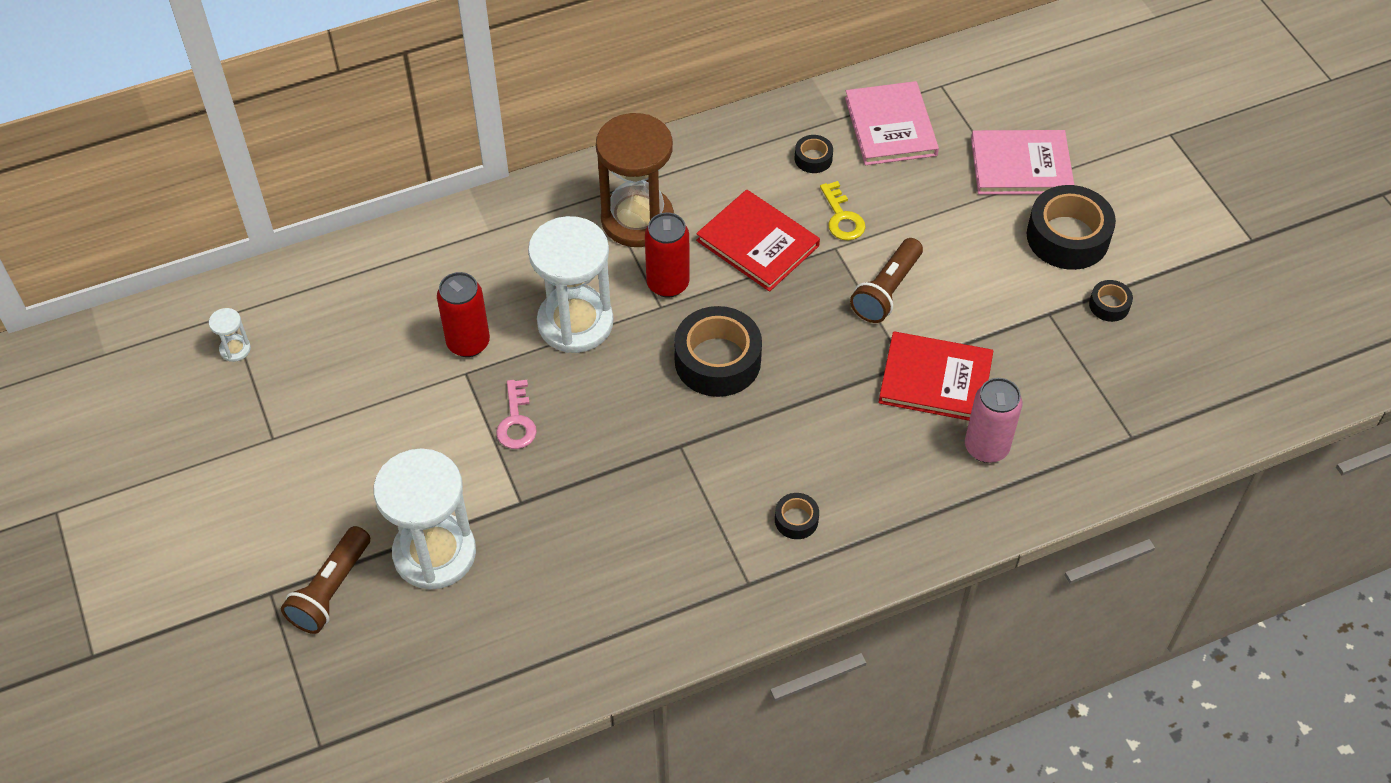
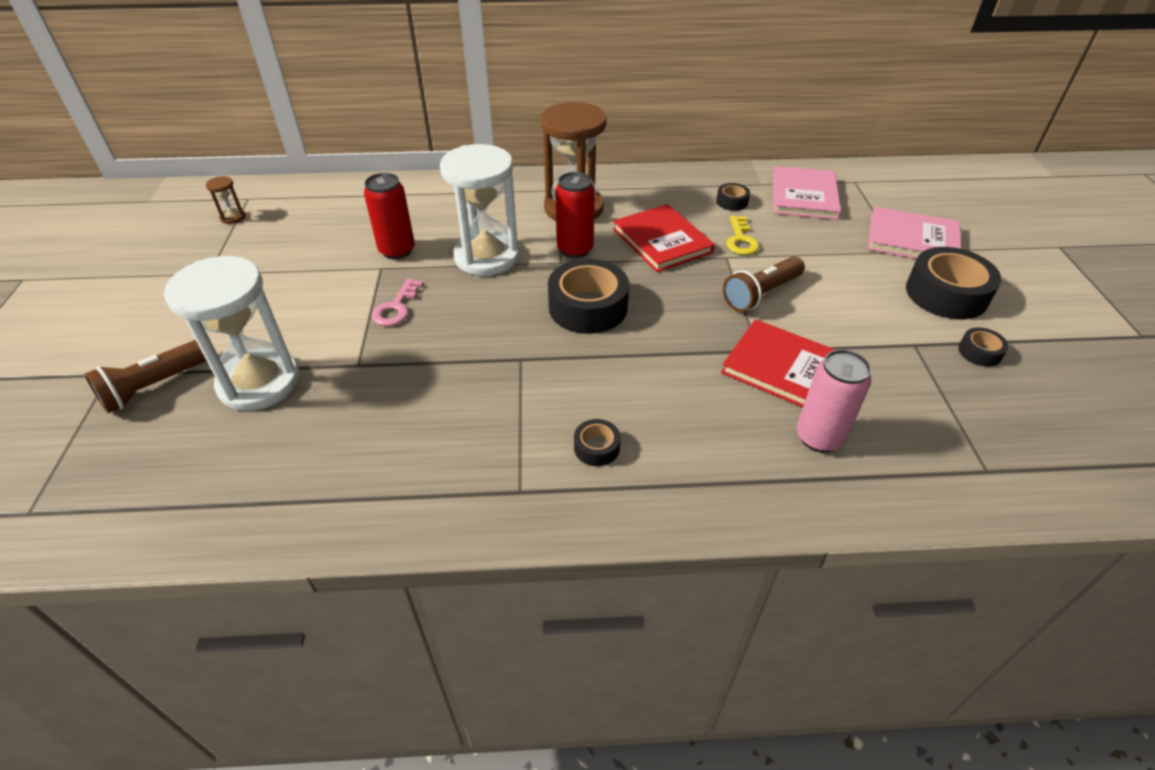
camera: 20 degrees right, 10 degrees down
white hourglass [209,308,251,362] -> brown hourglass [206,176,246,224]

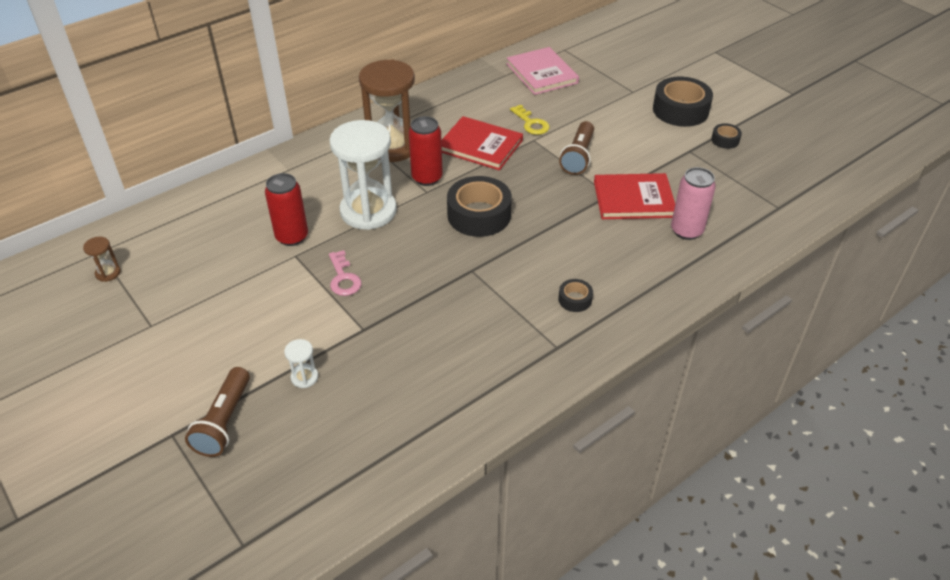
camera: 35 degrees left, 0 degrees up
white hourglass [164,256,299,411] -> white hourglass [284,339,318,388], size x0.40
black tape [716,183,750,211] -> none
pink book [868,207,961,259] -> none

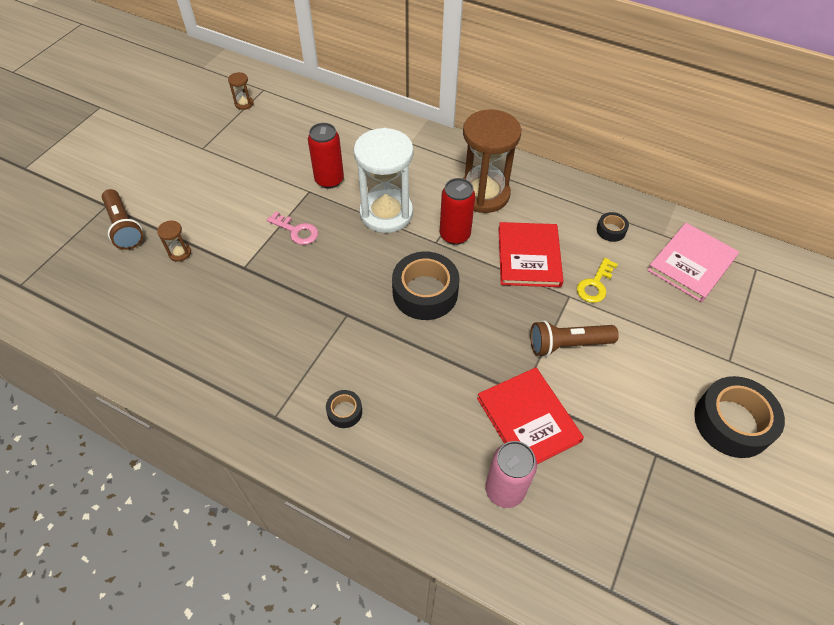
camera: 65 degrees right, 10 degrees up
brown flashlight [185,367,250,457] -> brown flashlight turned 105 degrees counterclockwise [102,189,143,250]
white hourglass [284,339,318,388] -> brown hourglass [157,221,191,262]
pink key [329,250,362,296] -> pink key turned 105 degrees counterclockwise [267,211,318,245]
black tape [711,123,742,149] -> black tape moved to [597,212,629,242]

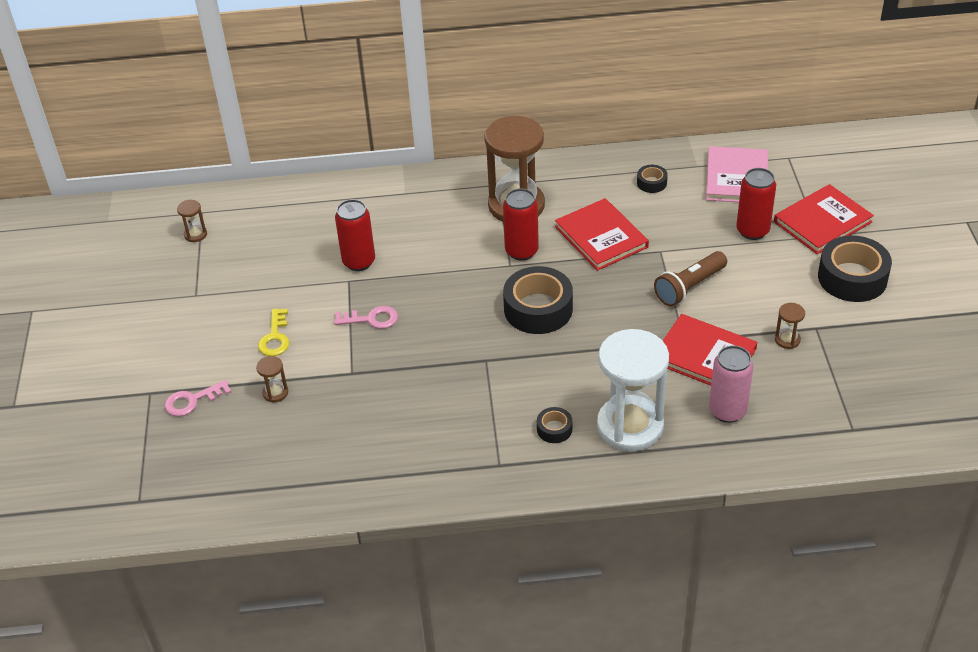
camera: 30 degrees left, 10 degrees down
brown flashlight [102,189,143,250] -> pink key [164,380,232,417]
white hourglass [354,128,413,233] -> white hourglass moved to [597,329,669,451]
yellow key [577,258,618,303] -> yellow key moved to [258,309,289,356]
none -> red can [736,168,776,240]
none -> red book [774,184,874,254]
none -> brown hourglass [775,303,805,349]

